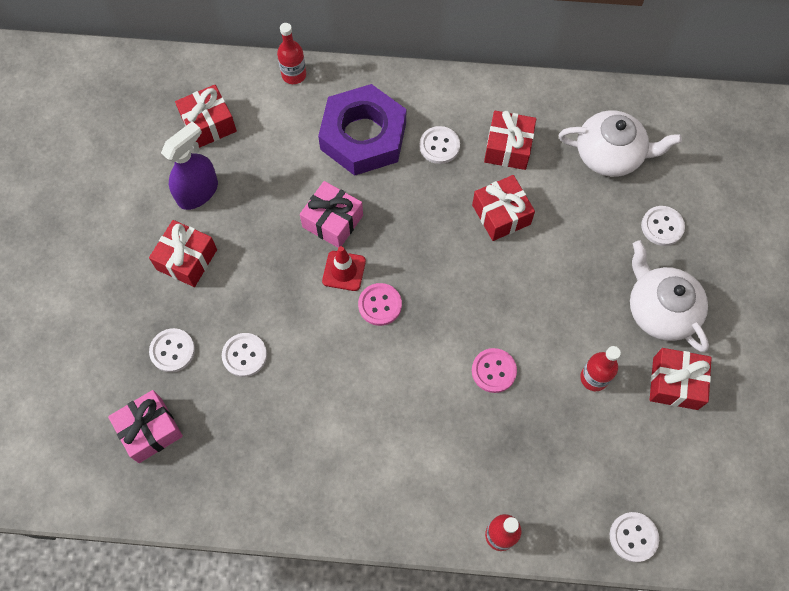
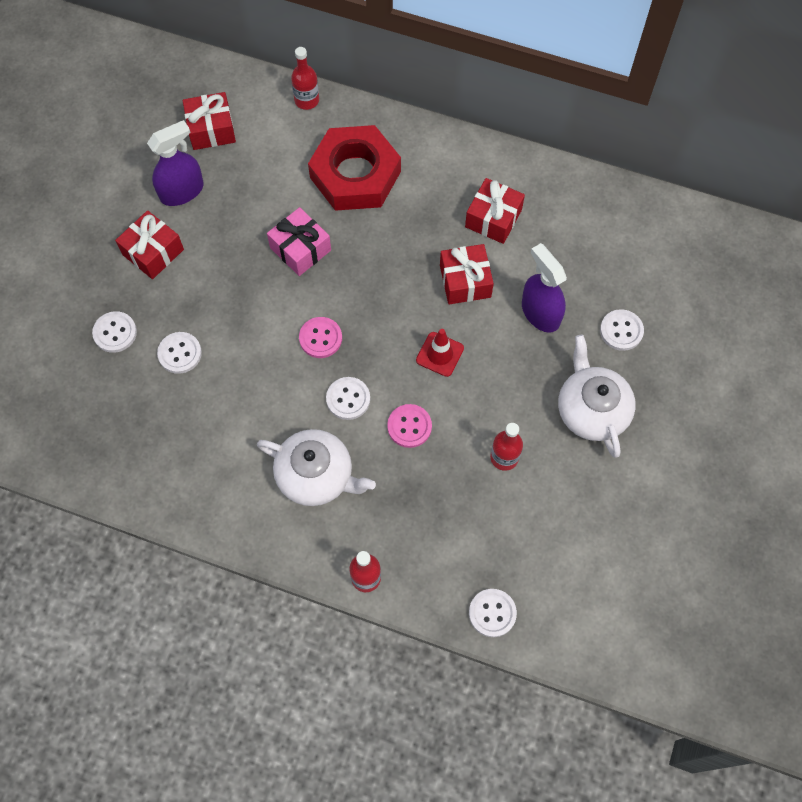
camera: 15 degrees right, 0 degrees up
pink gift [108,390,183,463] -> none
purple nut [318,84,406,176] -> red nut [308,125,401,211]
red traffic cone [322,246,366,291] -> red traffic cone moved to [416,329,464,377]
white button [419,126,460,164] -> white button moved to [326,377,370,420]
white teapot [559,110,682,177] -> white teapot moved to [257,429,376,506]
red gift [650,348,712,410] -> none
none -> purple spray bottle [522,243,567,333]

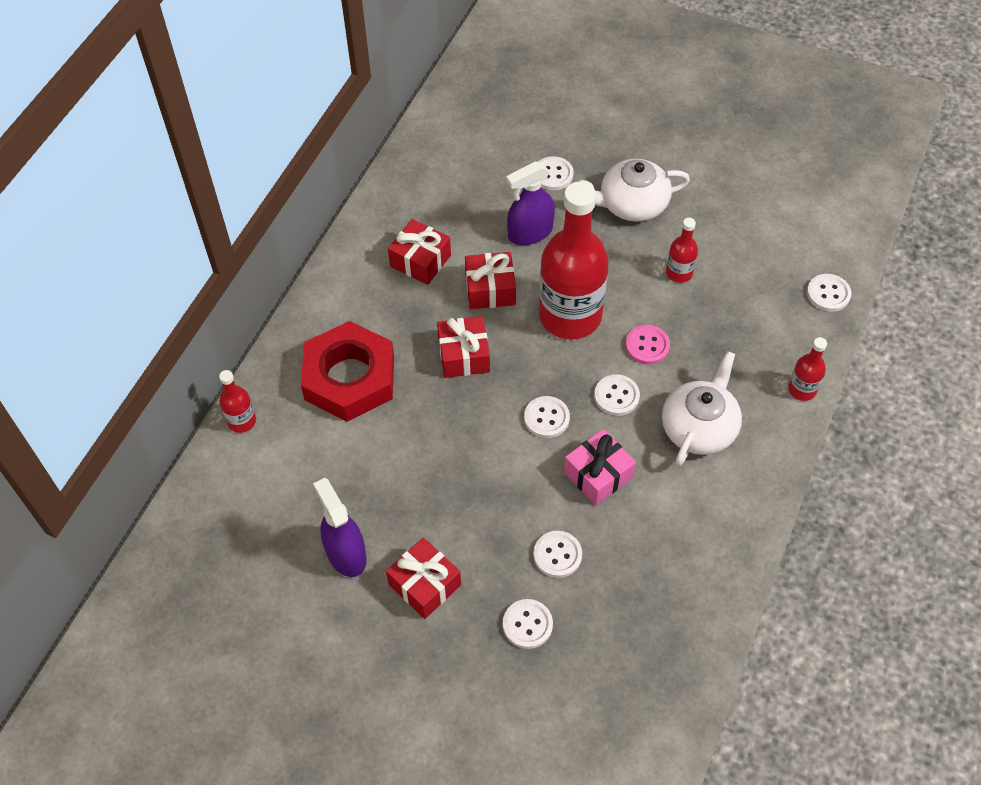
camera: 85 degrees left, 10 degrees down
red gift [183,92,236,150] -> red gift moved to [437,316,490,378]
pink gift [267,207,331,276] -> pink gift moved to [564,429,636,505]
pink button [299,317,342,358] -> white button [524,396,570,438]
red traffic cone [416,329,464,377] -> red bottle [539,181,609,339]

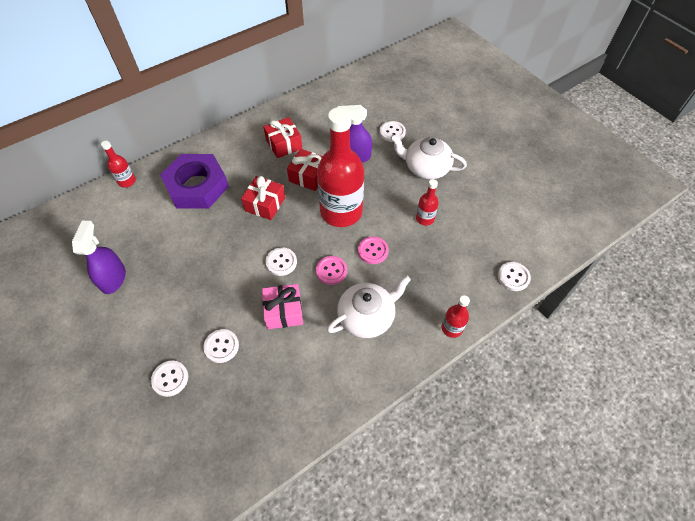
camera: 30 degrees right, 0 degrees up
red nut [301,321,394,422] -> purple nut [160,154,229,209]
red gift [386,537,461,619] -> none
white button [594,374,640,416] -> pink button [316,256,347,285]

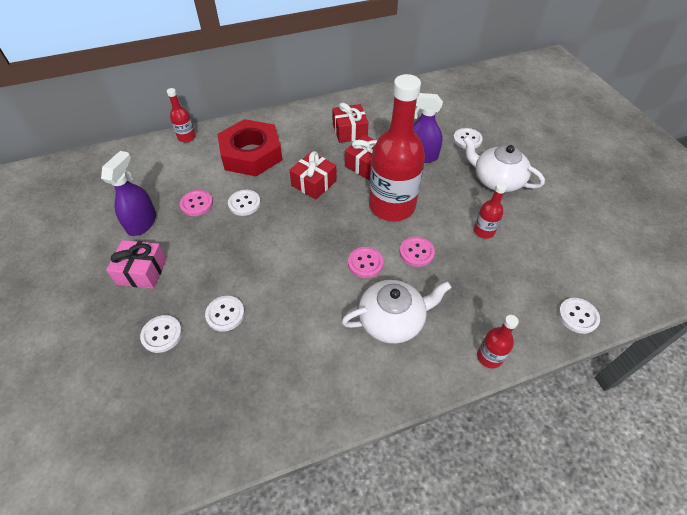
camera: 15 degrees right, 5 degrees down
purple nut [160,154,229,209] -> red nut [217,119,282,176]
pink gift [262,284,303,329] -> pink gift moved to [106,240,167,289]
white button [265,247,297,276] -> white button moved to [228,190,261,216]
none -> pink button [180,190,213,216]

